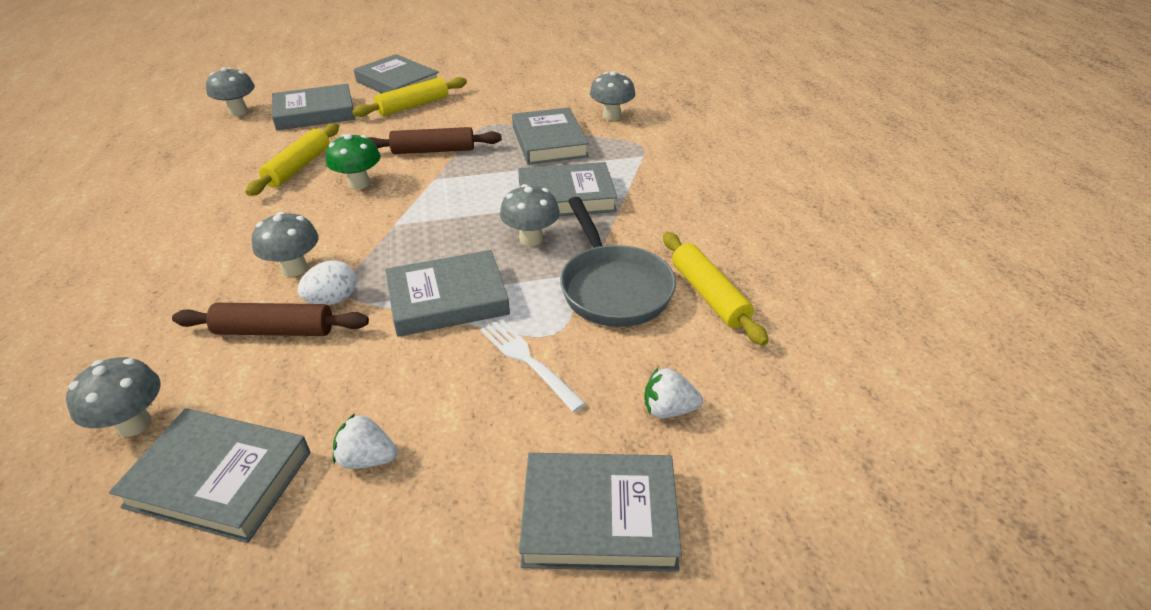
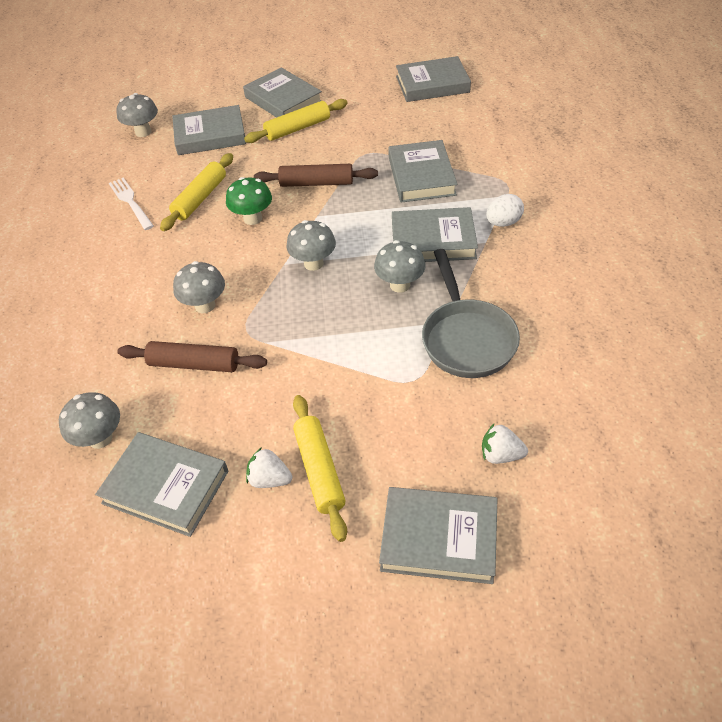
camera: 10 degrees right, 10 degrees up
white egg [298,260,356,305] -> white egg moved to [486,194,524,227]
grey book [385,250,510,337] -> grey book moved to [396,56,471,102]
white fork [480,319,586,412] -> white fork moved to [109,178,154,230]
grey mushroom [590,71,635,121] -> grey mushroom moved to [286,220,336,271]
yellow rolling pin [663,232,769,346] -> yellow rolling pin moved to [293,395,347,542]

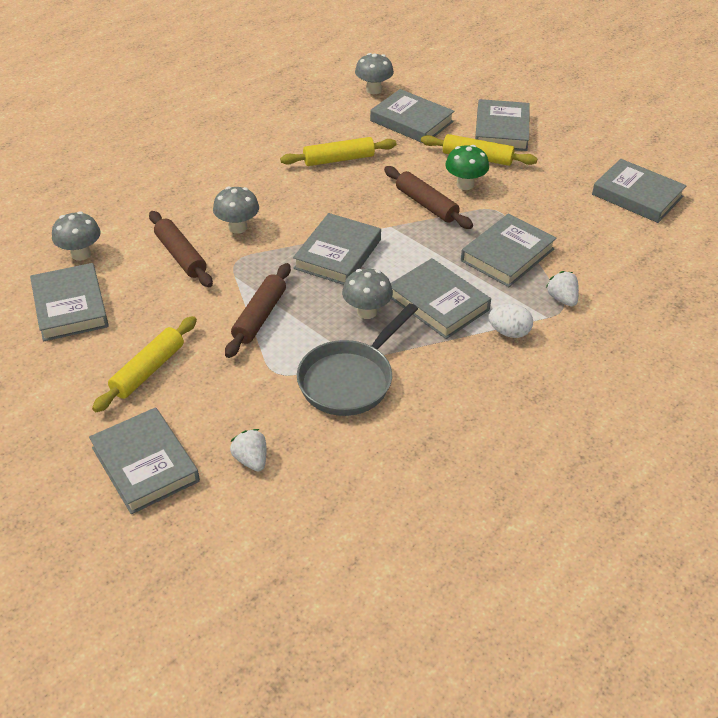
camera: 45 degrees right, 5 degrees down
white fork [109,178,154,230] -> none
green mushroom [226,177,272,225] -> green mushroom moved to [445,145,489,190]
white strawberry [246,447,292,488] -> white strawberry moved to [546,271,579,307]
grey mushroom [286,220,336,271] -> grey book [293,213,381,285]
none -> brown rolling pin [225,263,291,358]

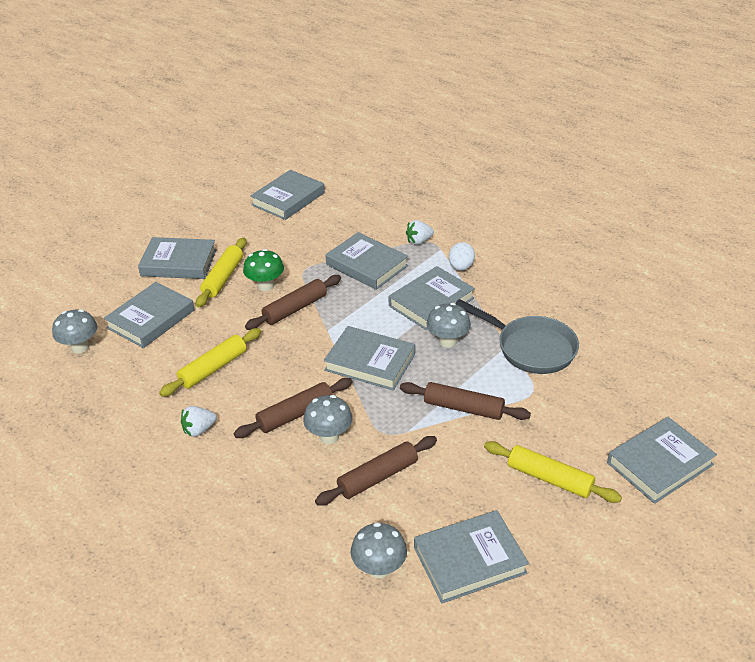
camera: 90 degrees left, 5 degrees down
white strawberry [230,429,266,472] -> white strawberry moved to [181,406,217,437]
yellow rolling pin [280,137,397,166] -> yellow rolling pin turned 60 degrees clockwise [159,328,261,397]
none -> brown rolling pin [234,378,353,438]

